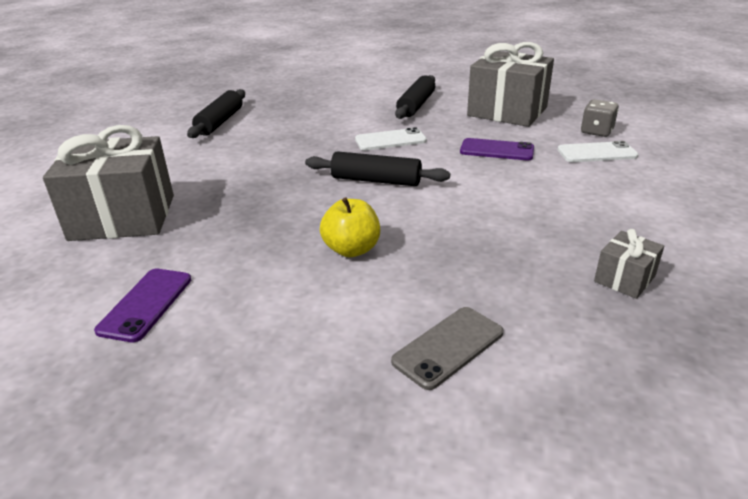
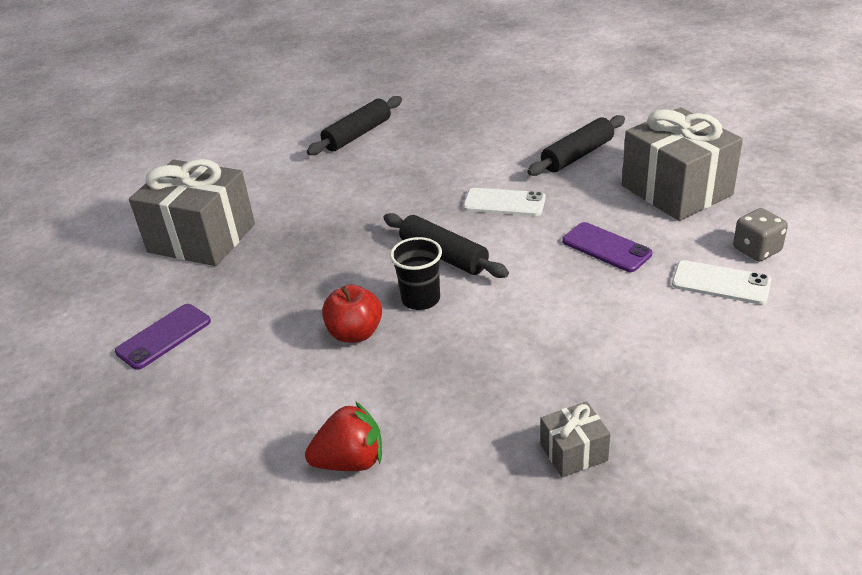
camera: 30 degrees right, 5 degrees up
yellow apple [320,198,380,257] -> red apple [322,285,382,343]
grey phone [391,307,504,390] -> red strawberry [305,401,382,471]
none -> black cup [390,237,442,310]

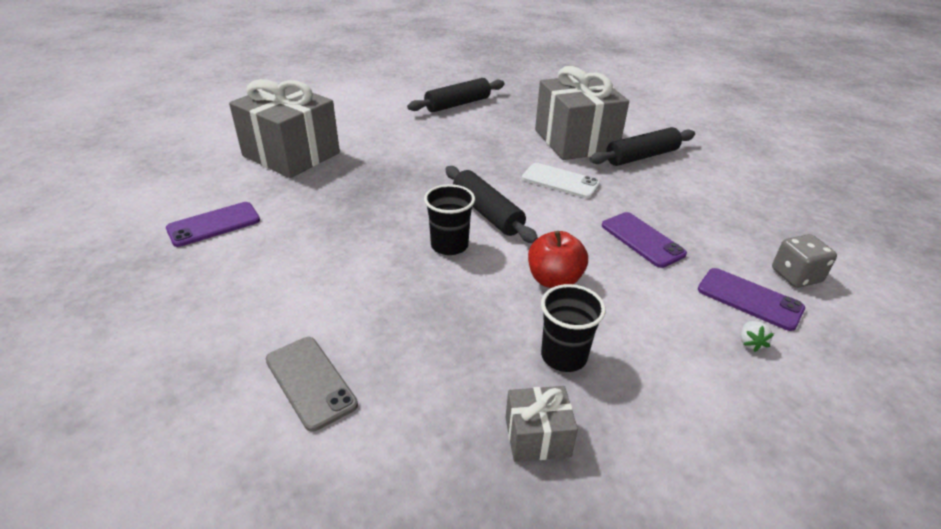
camera: 10 degrees right, 0 degrees up
red strawberry [305,401,382,471] -> grey phone [266,337,358,432]
red apple [322,285,382,343] -> red apple moved to [528,231,588,288]
grey gift [622,107,743,221] -> grey gift moved to [535,66,629,160]
white phone [672,260,771,304] -> purple phone [698,268,805,331]
none -> black cup [541,284,606,372]
none -> white strawberry [741,321,774,352]

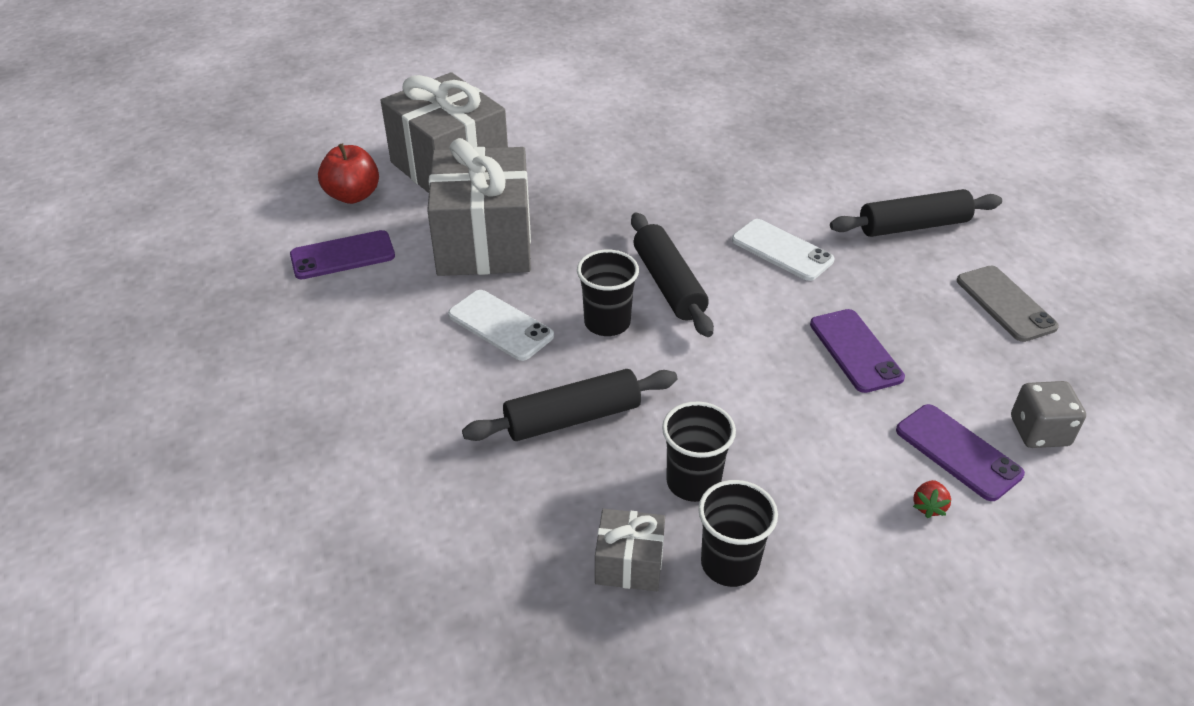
camera: 15 degrees right, 5 degrees up
grey phone [266,337,358,432] -> grey phone moved to [957,266,1059,342]
black rolling pin [407,78,505,112] -> black rolling pin moved to [462,369,677,441]
red apple [528,231,588,288] -> red apple moved to [318,143,379,204]
grey gift [535,66,629,160] -> grey gift moved to [427,138,531,276]
white strawberry [741,321,774,352] -> red strawberry [913,480,951,518]
none -> white phone [448,290,554,361]
none -> black cup [698,480,778,587]

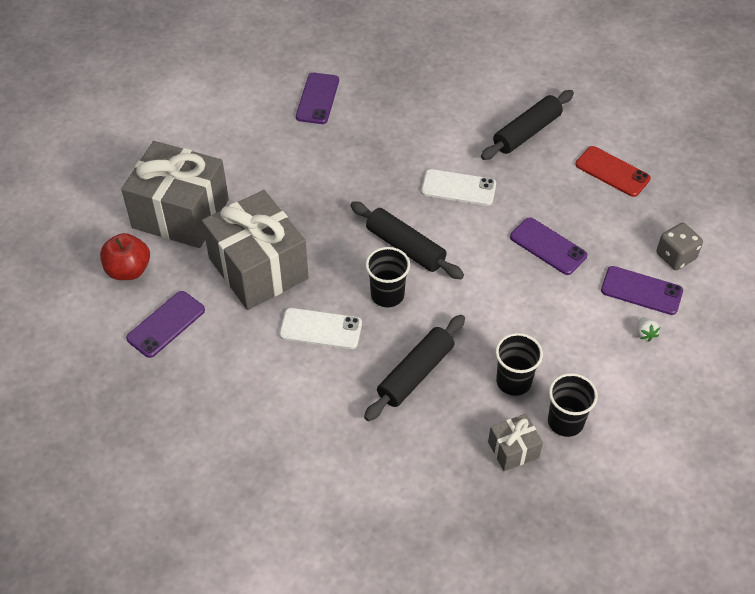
camera: 30 degrees left, 10 degrees up
red strawberry [913,480,951,518] -> white strawberry [637,317,660,342]
grey phone [957,266,1059,342] -> red phone [575,146,651,197]
none -> purple phone [296,73,339,124]

